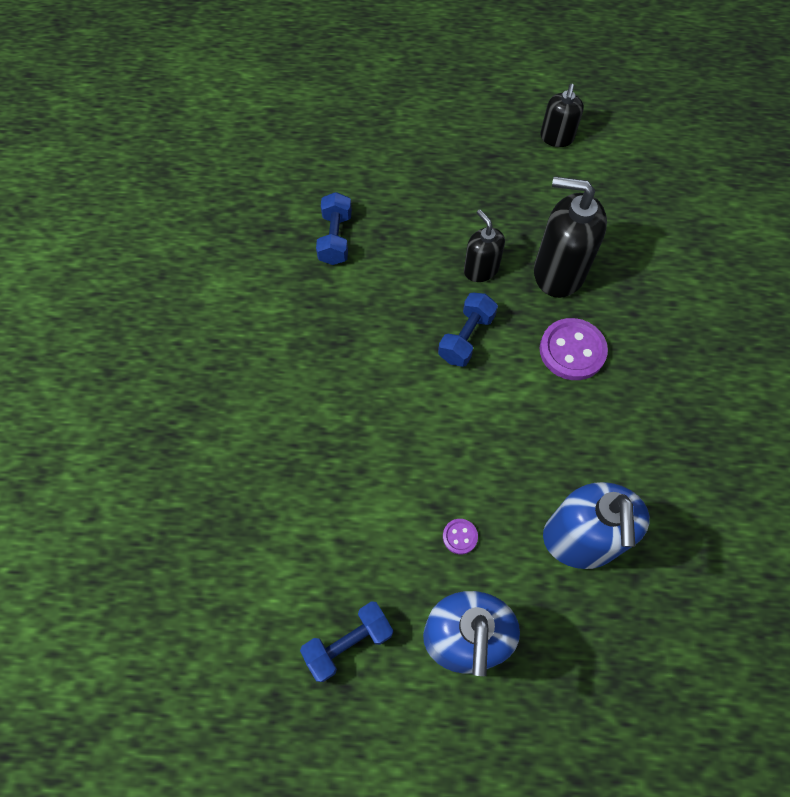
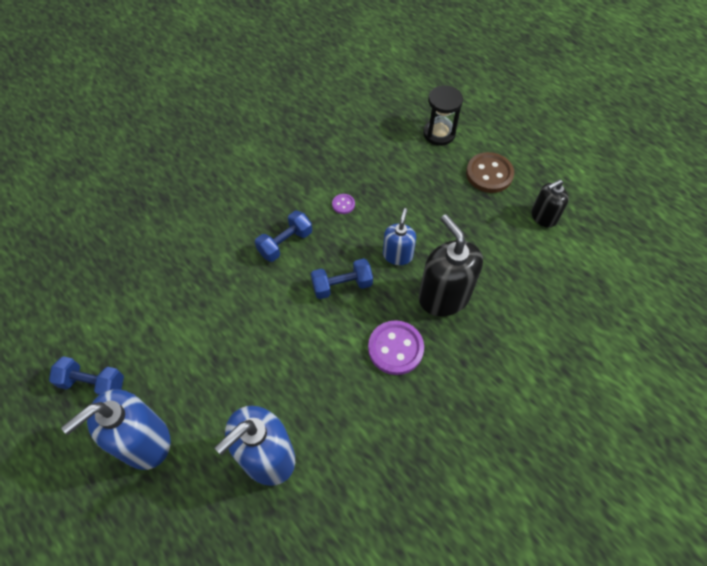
camera: 45 degrees right, 5 degrees down
blue dumbbell [316,192,352,265] -> blue dumbbell moved to [255,211,312,262]
purple button [443,519,478,554] -> purple button moved to [332,194,355,214]
black soap dispenser [464,210,505,282] -> blue soap dispenser [383,208,416,265]
none -> black hourglass [423,85,463,146]
none -> brown button [466,152,514,193]

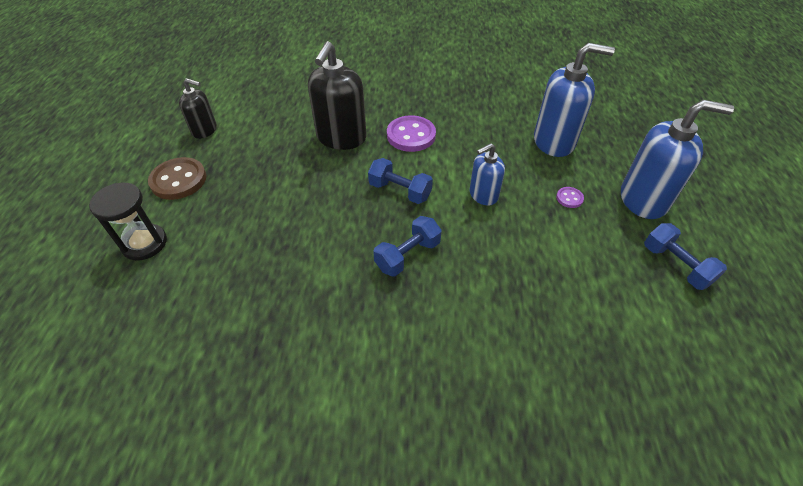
camera: 135 degrees left, 10 degrees down
blue dumbbell [255,211,312,262] -> blue dumbbell turned 45 degrees counterclockwise [373,216,442,277]
purple button [332,194,355,214] -> purple button moved to [556,187,584,208]
blue soap dispenser [383,208,416,265] -> blue soap dispenser moved to [470,143,505,206]

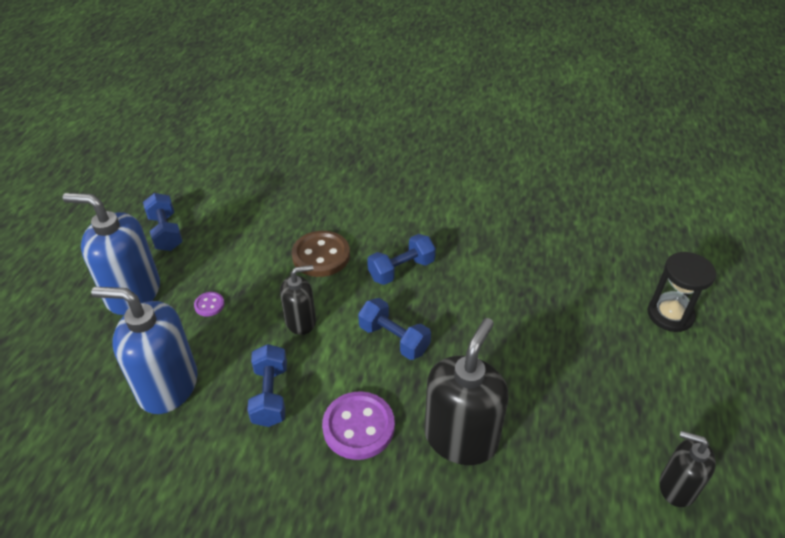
camera: 170 degrees left, 5 degrees down
brown button [148,157,206,200] -> brown button moved to [292,231,350,277]
blue soap dispenser [470,143,505,206] -> black soap dispenser [280,265,316,335]
none -> blue dumbbell [247,344,287,427]

